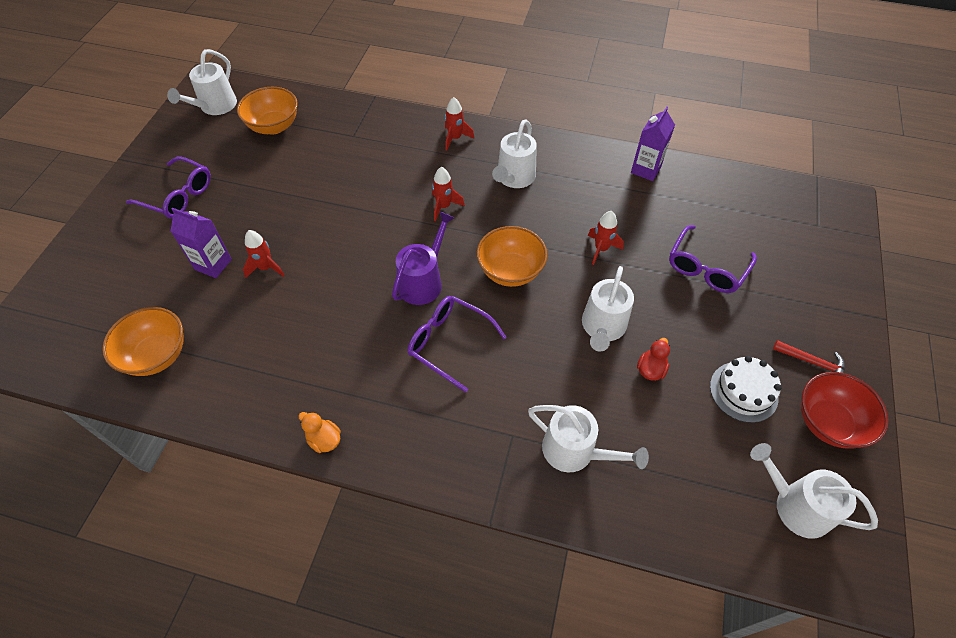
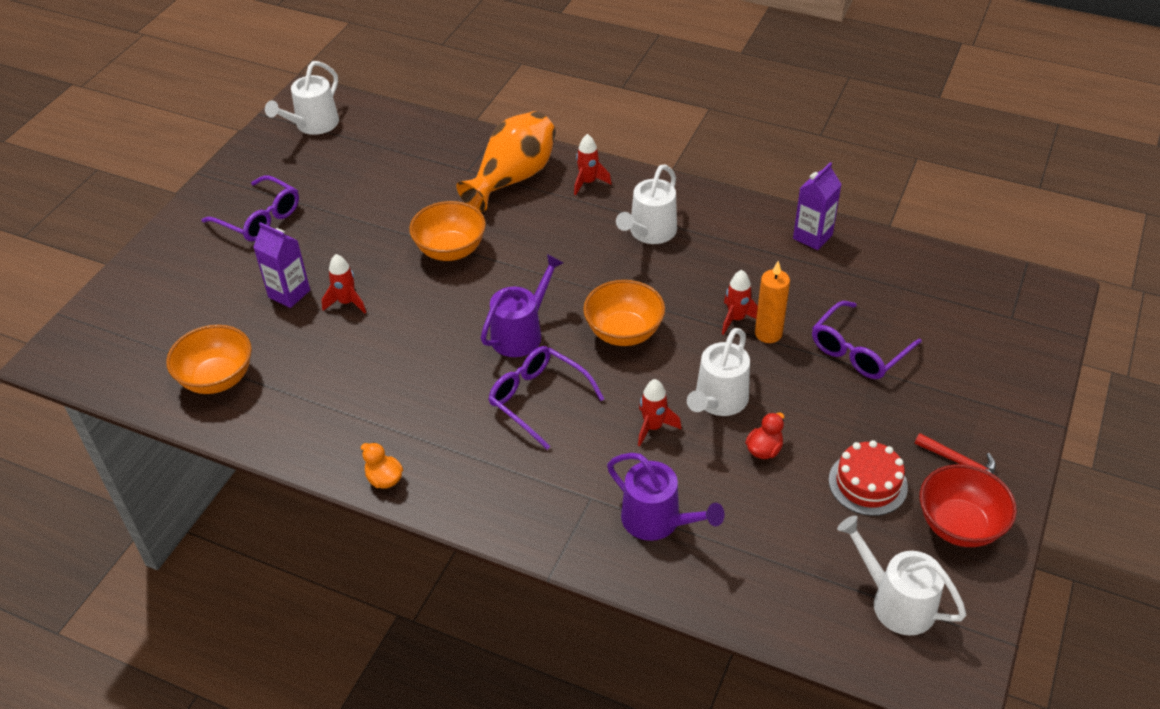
camera: 10 degrees right, 10 degrees down
orange bowl [237,87,298,135] -> orange bowl moved to [409,201,486,261]
red rocket [432,167,465,221] -> red rocket moved to [638,379,681,447]
white watering can [528,405,649,472] -> purple watering can [607,453,725,541]
white cake [710,356,782,423] -> red cake [829,440,908,516]
none -> orange vase [456,111,556,212]
none -> orange candle [755,261,790,343]

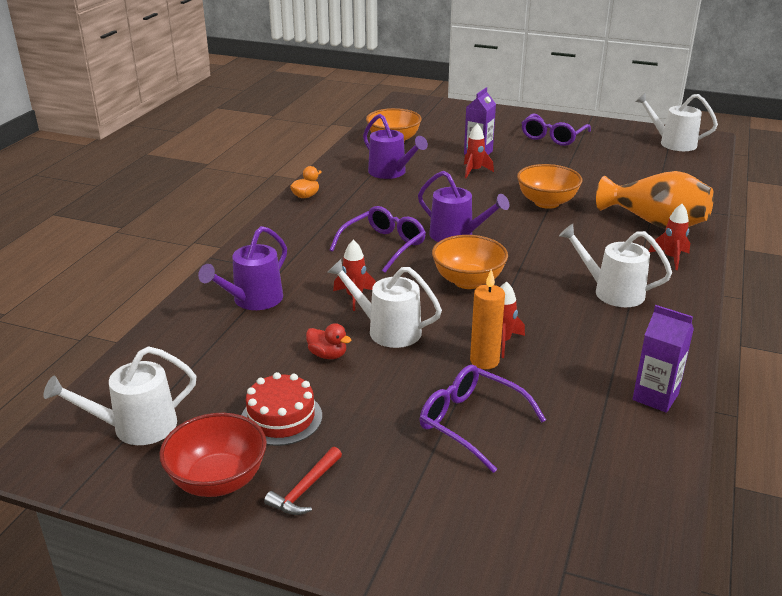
camera: 85 degrees right, 15 degrees down
white watering can [837,515,966,635] -> white watering can turned 150 degrees counterclockwise [43,346,196,445]
none -> purple watering can [363,114,428,179]

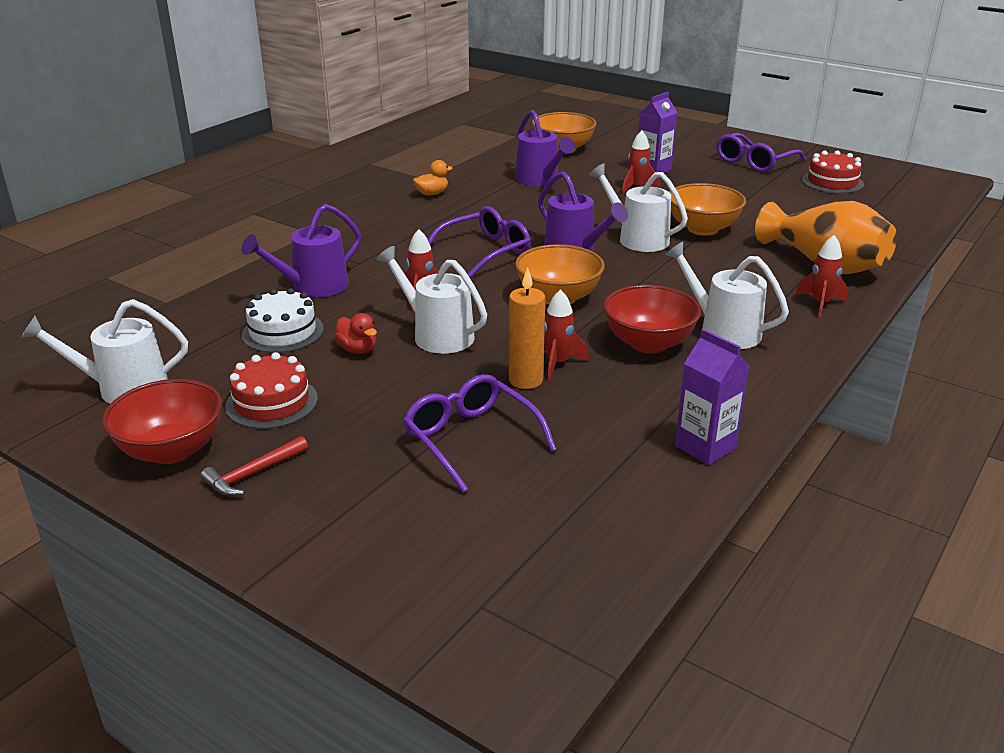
camera: 15 degrees right, 0 degrees up
white watering can [635,92,718,151] -> white watering can moved to [589,163,688,252]
none -> white cake [242,288,324,353]
none -> red bowl [603,285,701,354]
none -> red cake [802,150,864,194]

